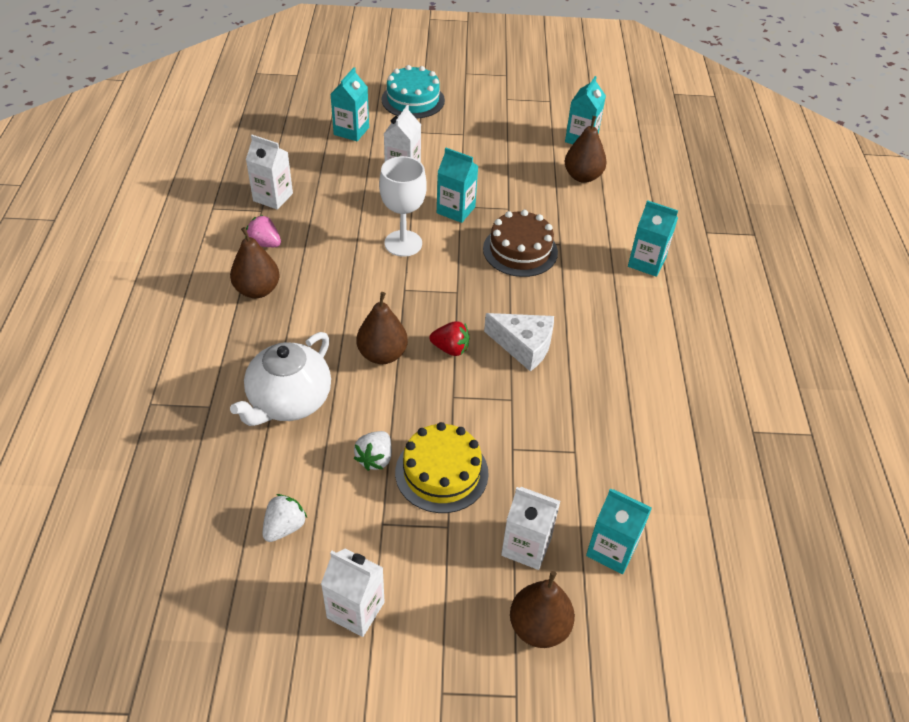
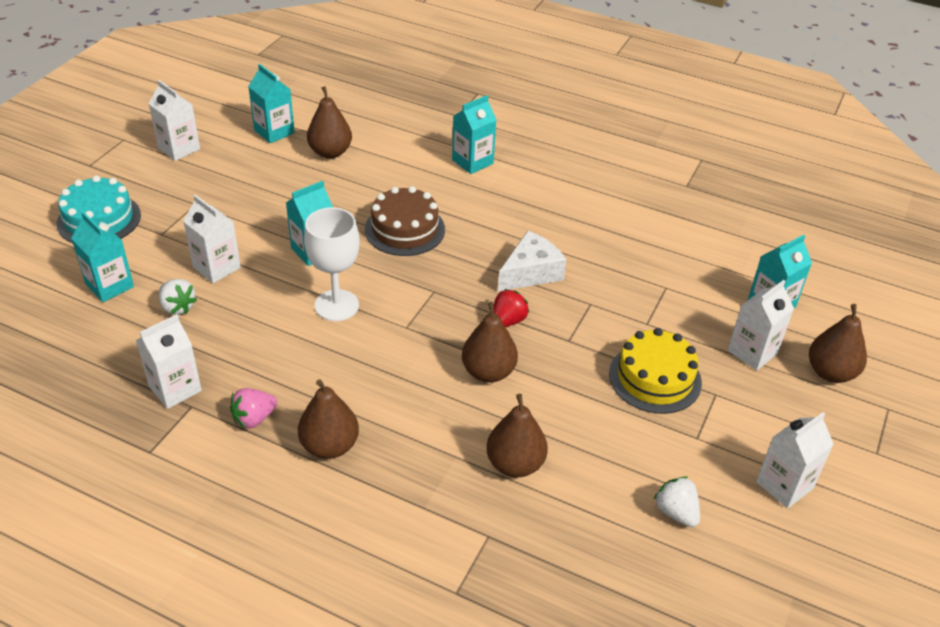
camera: 65 degrees left, 5 degrees down
white teapot [230,332,331,426] -> brown pear [487,394,548,478]
white strawberry [354,431,392,471] -> white strawberry moved to [158,279,197,315]
none -> white carton [148,80,200,161]

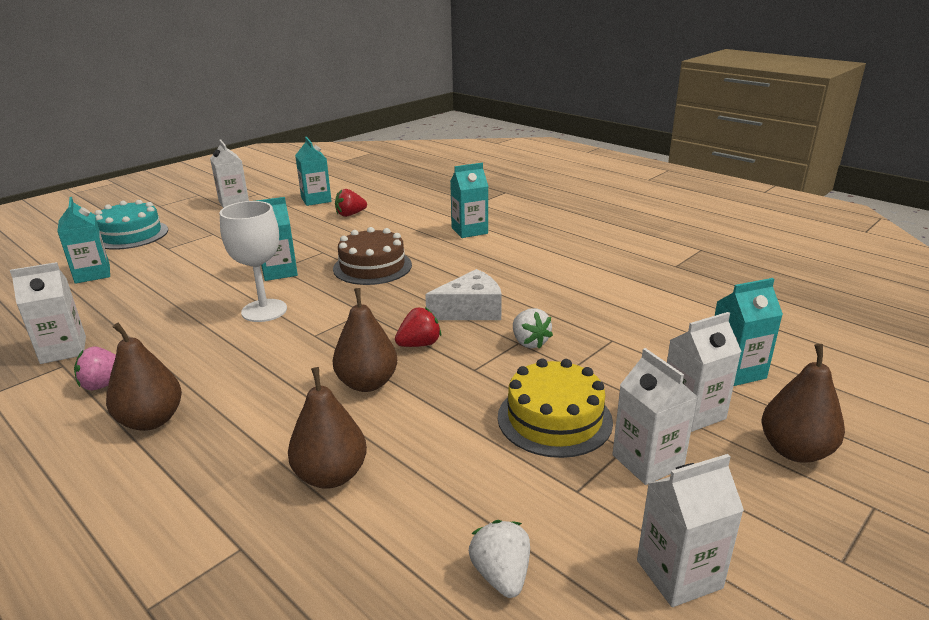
camera: 20 degrees right, 15 degrees down
white strawberry [158,279,197,315] -> white strawberry moved to [513,308,553,349]
white carton [183,195,241,283] -> white carton moved to [612,348,698,485]
brown pear [307,86,352,159] -> red strawberry [335,189,367,217]

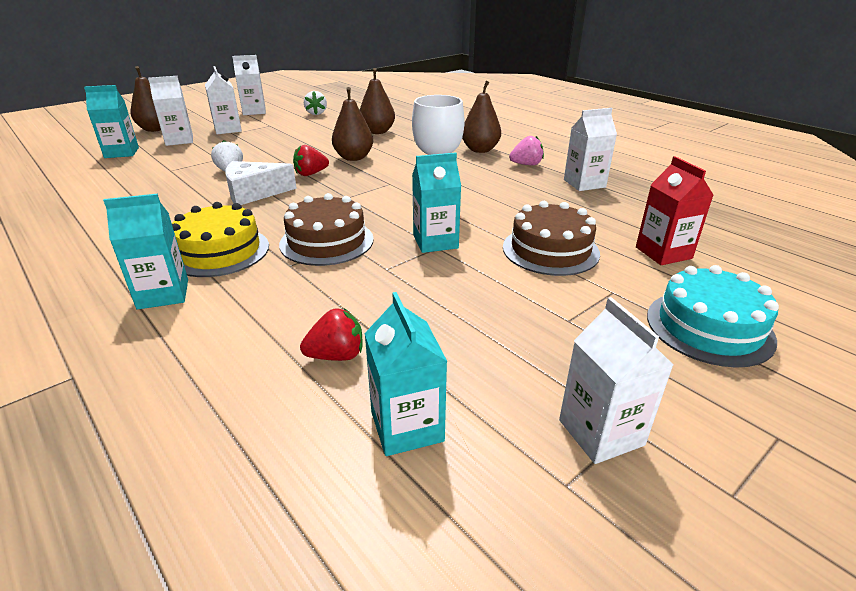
camera: 175 degrees left, 5 degrees up
turquoise carton [57,197,110,284] -> red carton [636,156,713,265]
yellow cake [498,359,613,458] -> yellow cake moved to [172,202,269,277]
none -> brown cake [503,201,600,276]

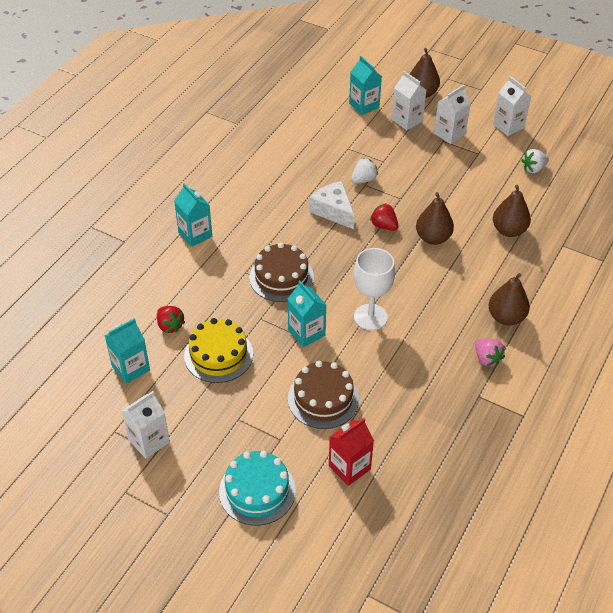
camera: 70 degrees right, 15 degrees up
yellow cake [172,202,269,277] -> yellow cake moved to [184,318,253,383]
white carton [564,108,617,191] -> none

